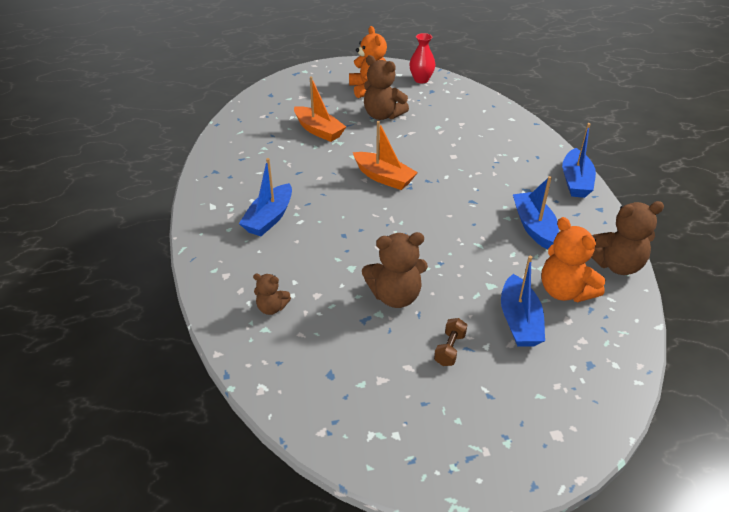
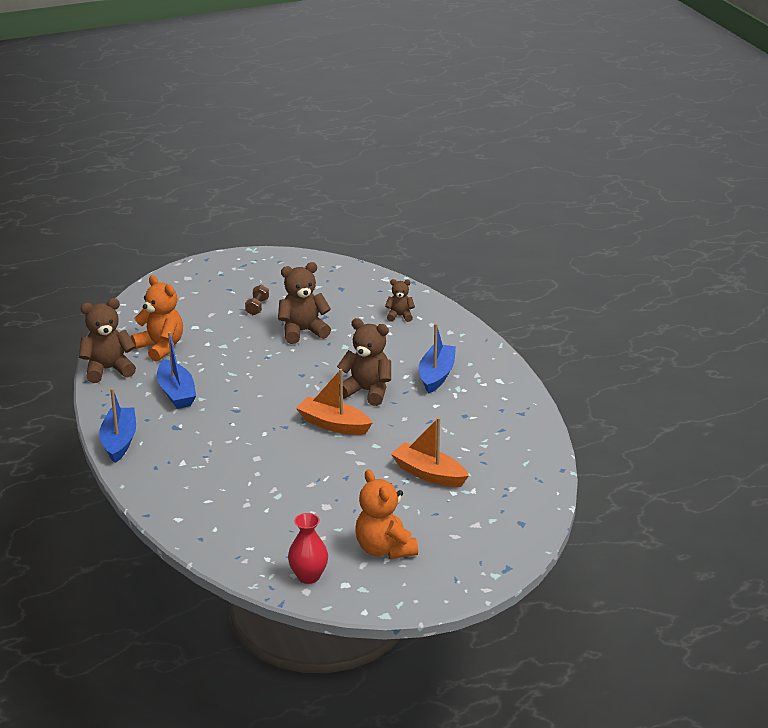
camera: 170 degrees right, 10 degrees down
brown teddy bear [364,55,409,120] -> brown teddy bear moved to [337,318,391,406]
blue boat [501,256,545,347] -> none

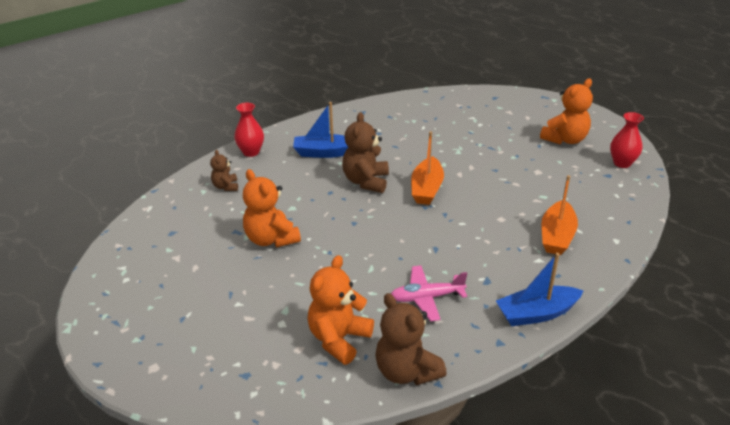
camera: 105 degrees left, 5 degrees up
blue boat [157,332,196,409] -> pink plane [391,265,467,321]
brown dumbbell [245,285,269,315] -> none
brown teddy bear [278,262,331,344] -> orange teddy bear [243,169,301,247]
orange boat [391,417,469,487] -> orange boat moved to [541,175,578,255]
none -> red vase [234,103,264,157]

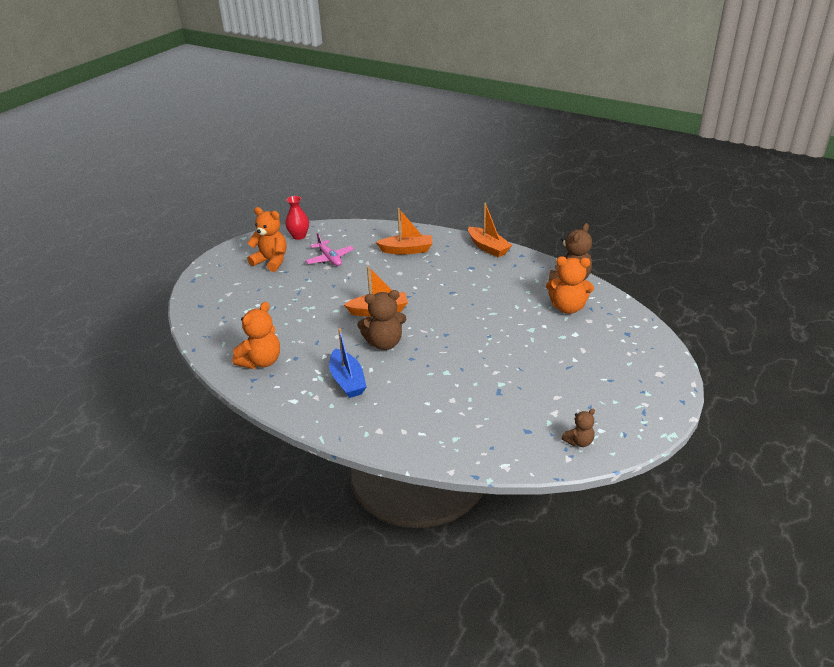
camera: 110 degrees left, 0 degrees up
brown teddy bear [210,150,238,191] -> brown teddy bear moved to [562,409,595,447]
red vase [234,103,264,157] -> none
orange teddy bear [243,169,301,247] -> orange teddy bear moved to [232,302,280,369]
pink plane [391,265,467,321] -> pink plane moved to [305,233,354,266]
blue boat [496,253,583,326] -> orange boat [468,203,512,257]

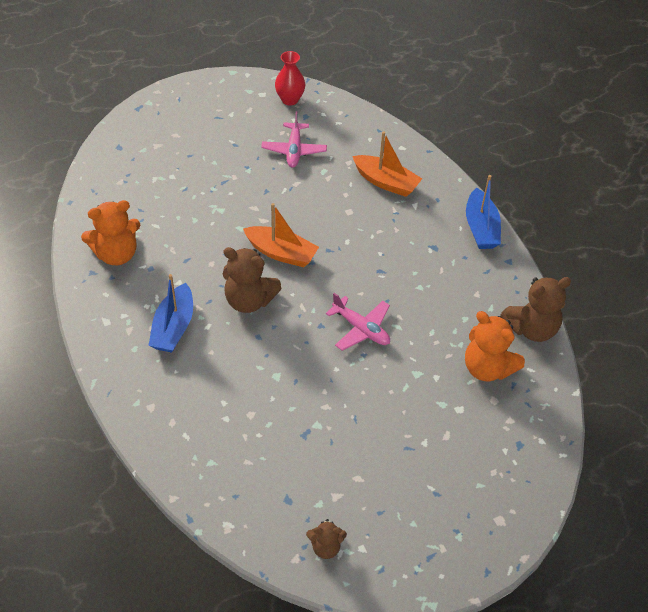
camera: 30 degrees right, 15 degrees up
orange teddy bear [247,207,287,272] -> none
orange boat [468,203,512,257] -> blue boat [466,175,501,249]
none -> pink plane [326,293,390,351]

